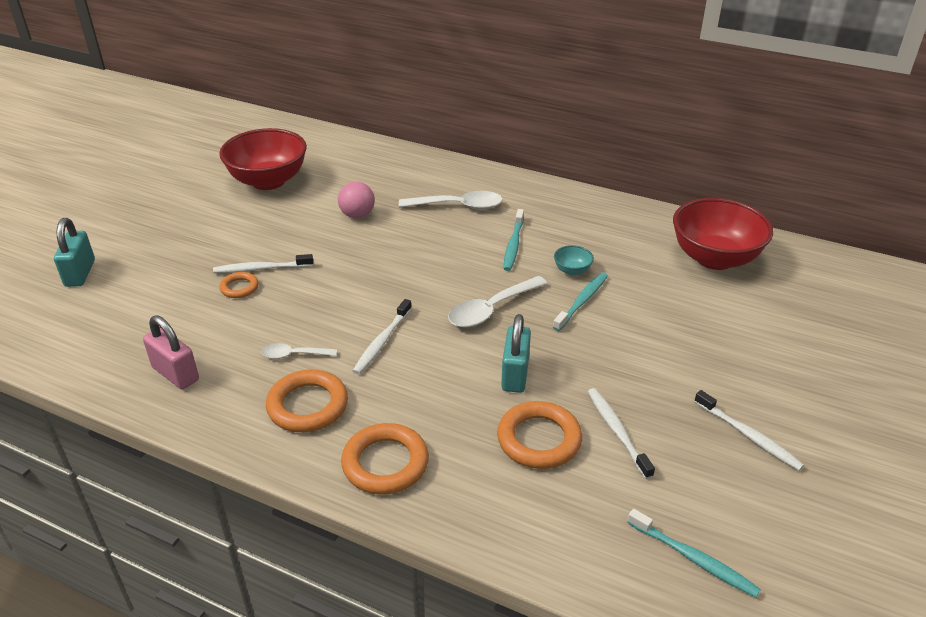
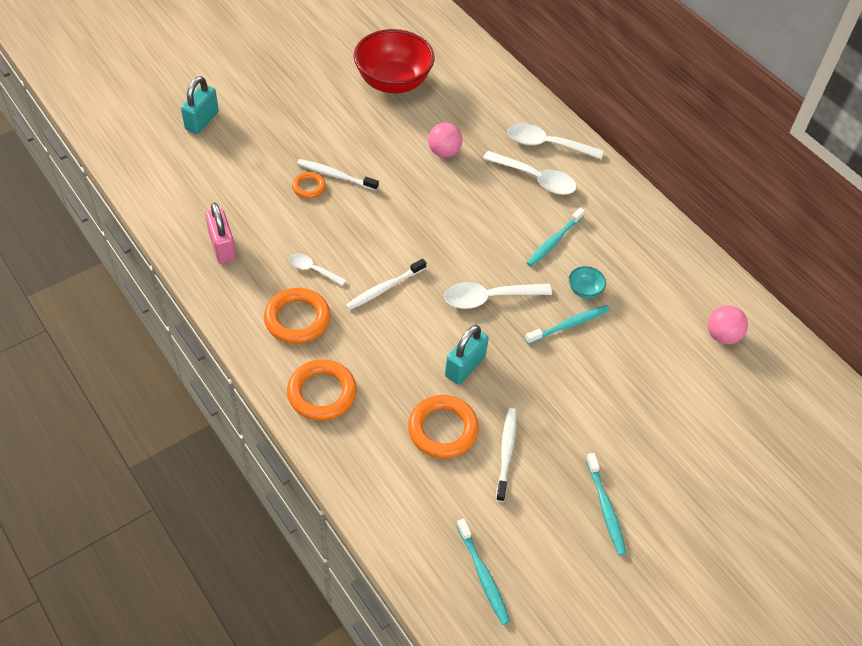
camera: 25 degrees right, 15 degrees up
red bowl [673,198,773,270] -> pink ball [708,305,748,344]
white toothbrush [694,390,804,471] -> turquoise toothbrush [586,453,627,555]
none -> white spoon [508,123,603,159]

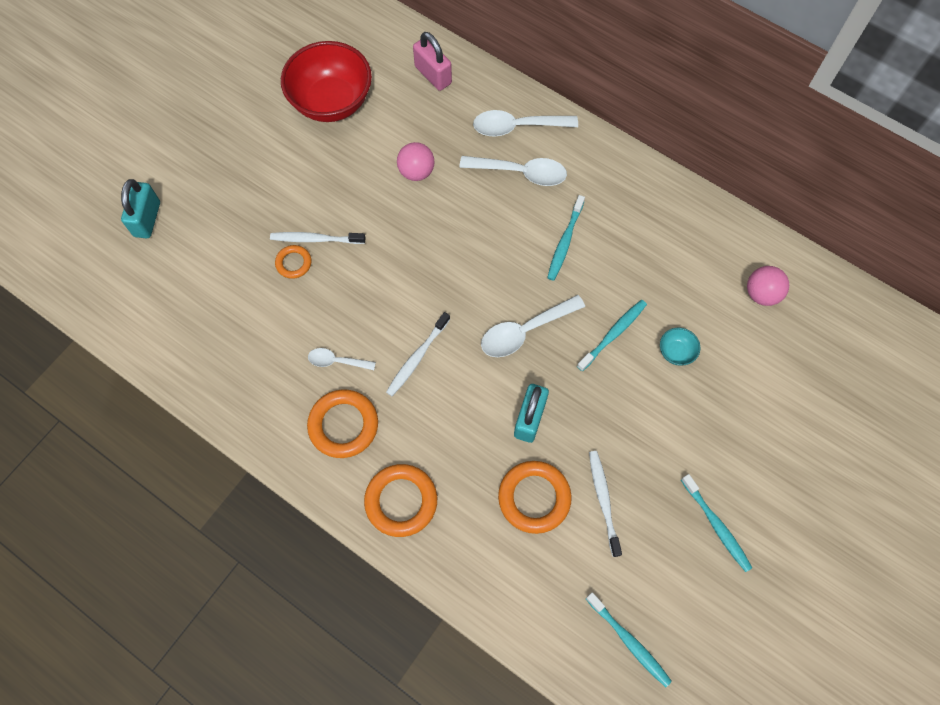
camera: 15 degrees left, 15 degrees up
pink padlock [205,202,236,264] -> pink padlock moved to [413,32,452,91]
turquoise bowl [569,266,606,299] -> turquoise bowl moved to [660,327,700,366]

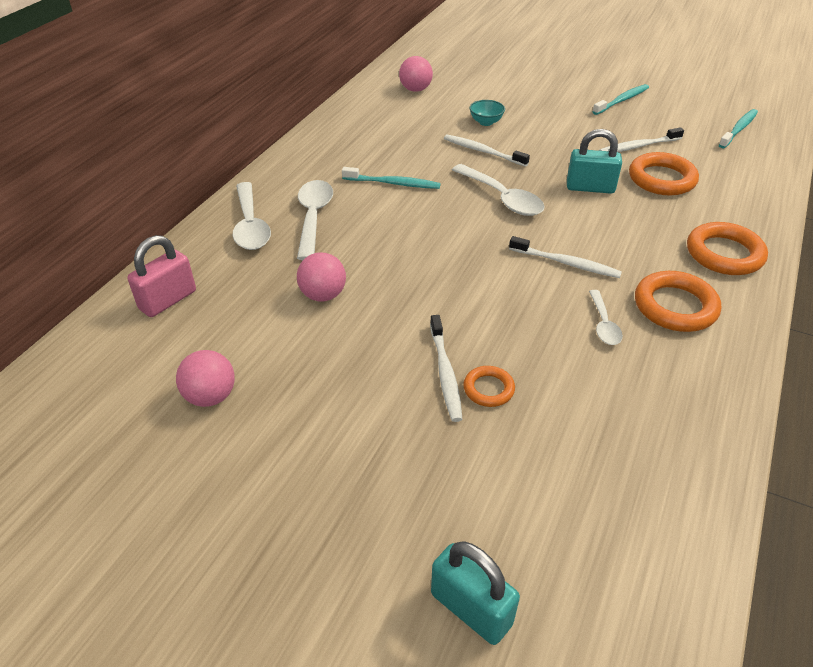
camera: 100 degrees left, 25 degrees down
turquoise padlock [121,179,160,238] -> turquoise padlock turned 45 degrees clockwise [431,541,520,645]
red bowl [281,41,372,122] -> pink ball [176,350,235,407]
turquoise toothbrush [577,300,647,371] -> white toothbrush [444,134,530,167]

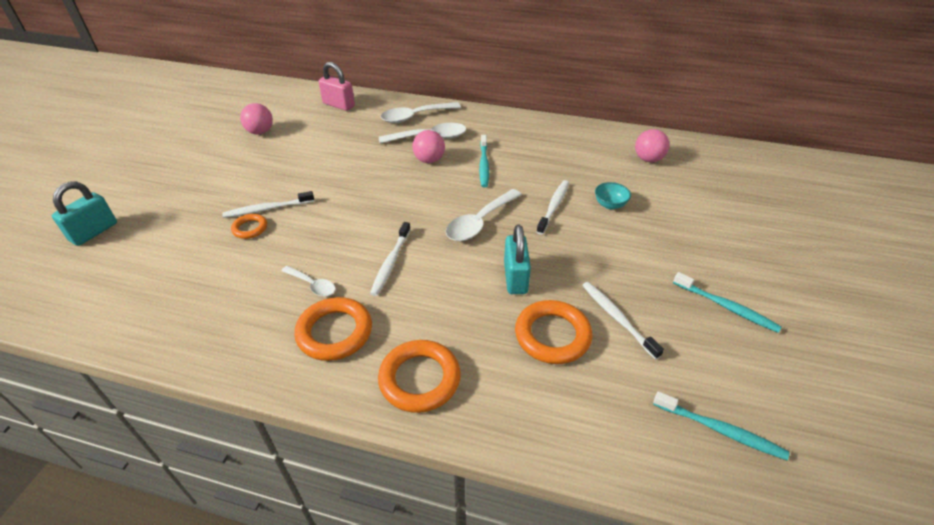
camera: 80 degrees right, 0 degrees up
pink ball [297,252,346,302] -> pink ball moved to [412,130,445,163]
white spoon [589,290,623,345] -> white spoon turned 135 degrees counterclockwise [281,266,336,296]

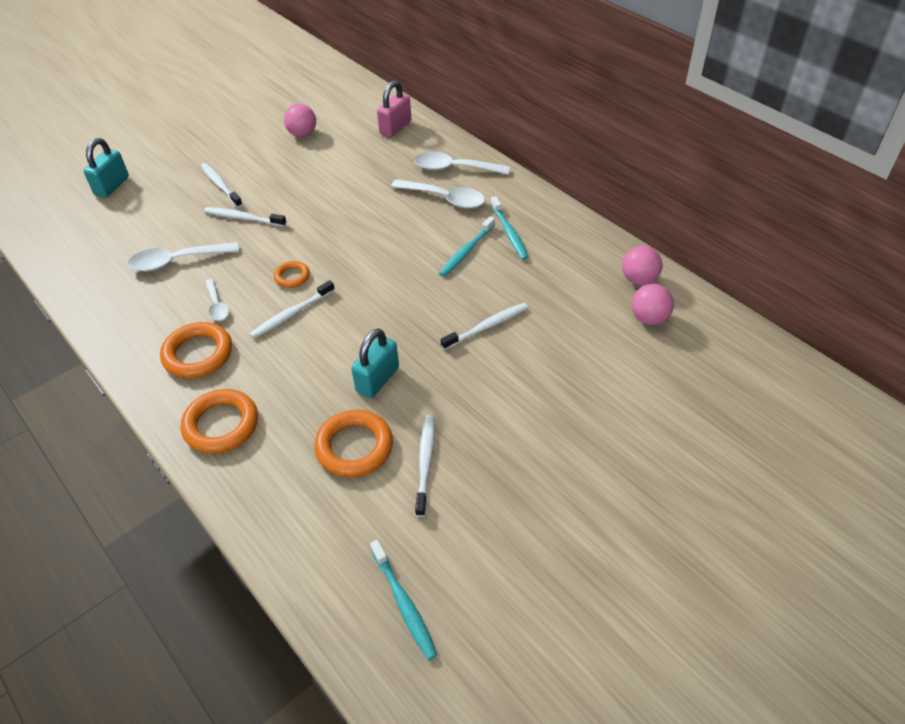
camera: 35 degrees right, 5 degrees up
turquoise padlock [52,181,117,246] -> turquoise padlock turned 45 degrees counterclockwise [83,138,129,198]
orange ring [231,214,267,239] -> orange ring moved to [274,261,310,288]
pink padlock [319,62,355,111] -> pink padlock turned 60 degrees clockwise [377,81,411,137]
pink ball [412,130,445,163] -> pink ball moved to [622,246,662,285]
white spoon [446,189,522,241] -> white spoon moved to [128,242,239,272]
turquoise bowl [595,182,631,209] -> none
turquoise toothbrush [673,272,782,333] -> turquoise toothbrush moved to [491,196,529,260]
none -> white toothbrush [201,163,243,208]

